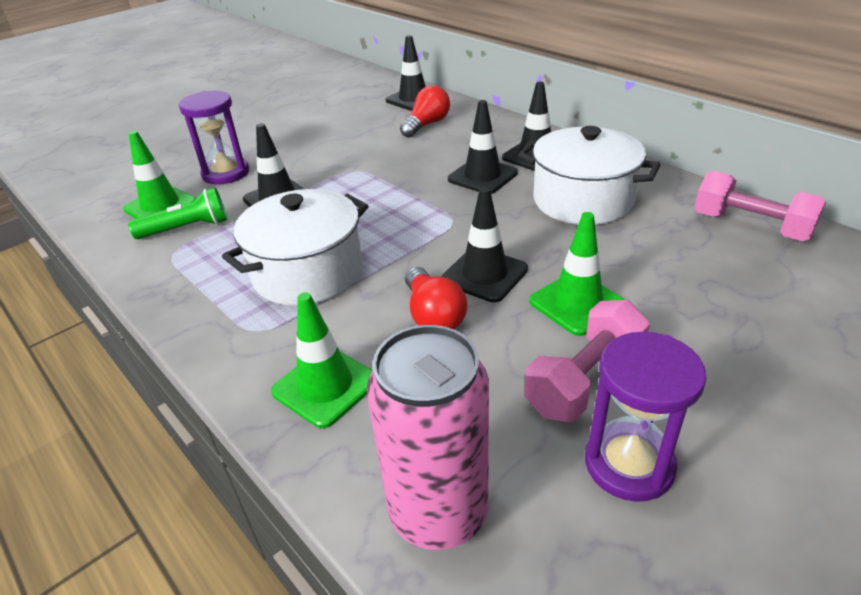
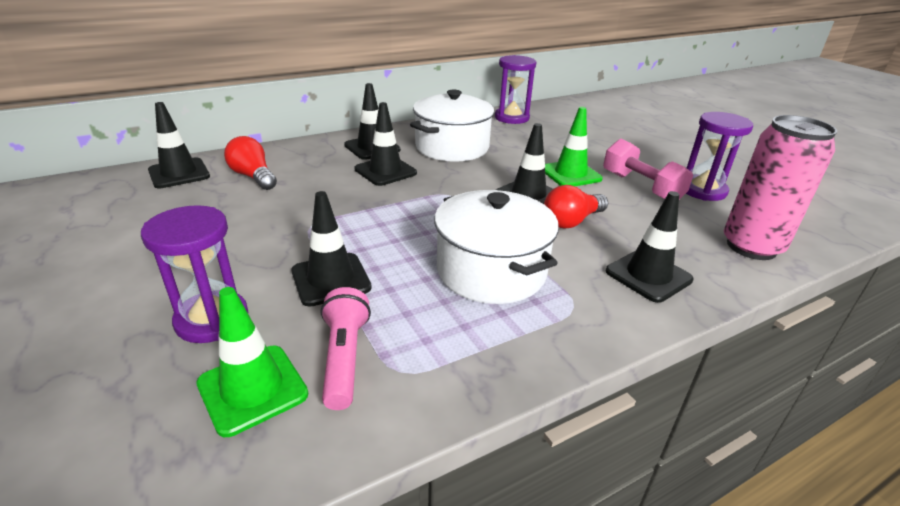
camera: 80 degrees left, 5 degrees down
green flashlight [128,188,227,239] -> pink flashlight [321,287,371,410]
green traffic cone [271,292,372,428] -> black traffic cone [606,191,694,303]
red light bulb [405,267,467,329] -> red light bulb turned 150 degrees clockwise [544,185,608,229]
pink dumbbell [694,171,826,241] -> purple hourglass [495,55,536,124]

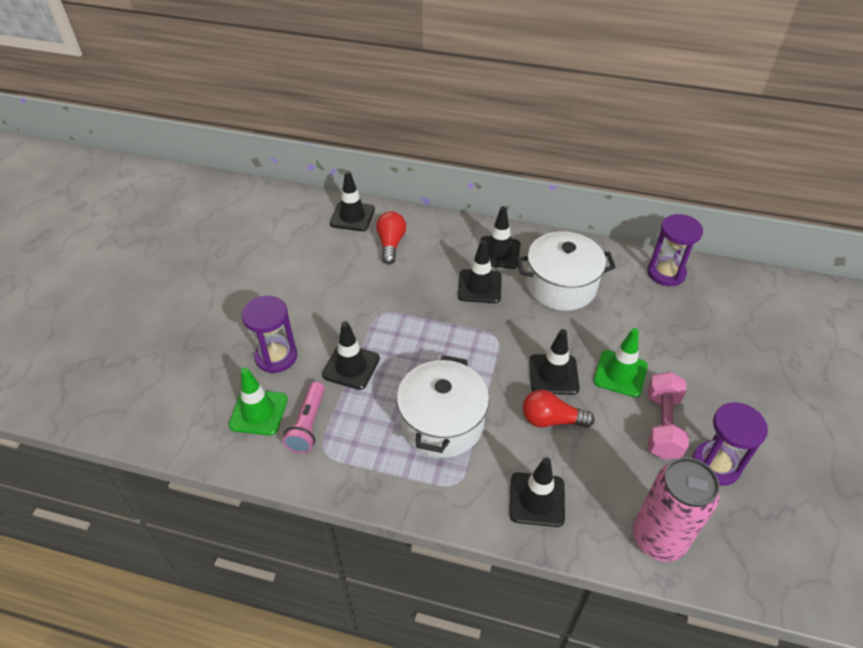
camera: 45 degrees right, 15 degrees up
pink flashlight [321,287,371,410] -> pink flashlight turned 150 degrees clockwise [282,382,325,454]

